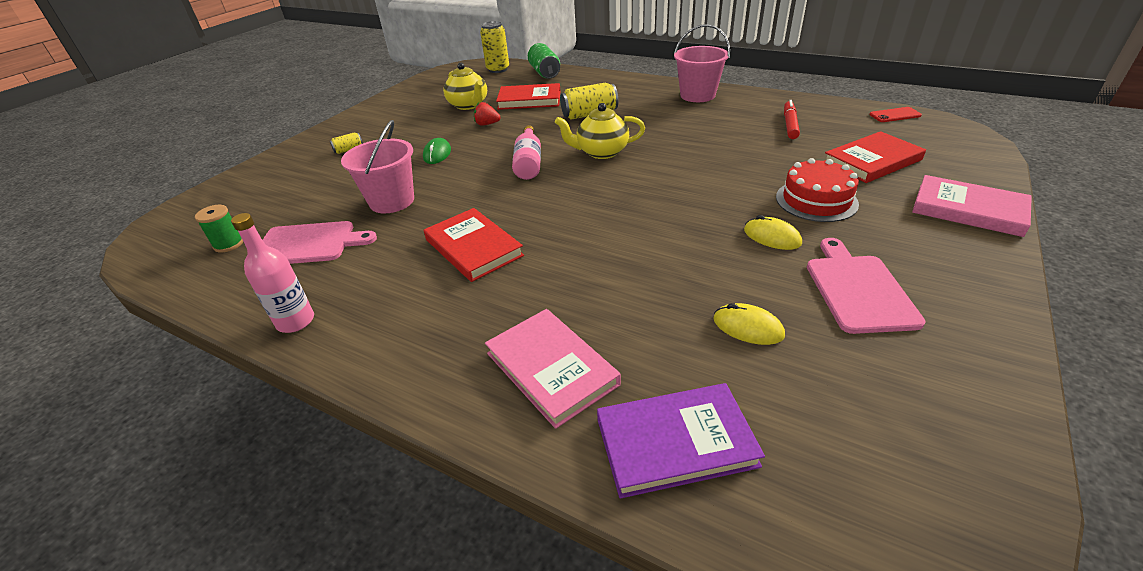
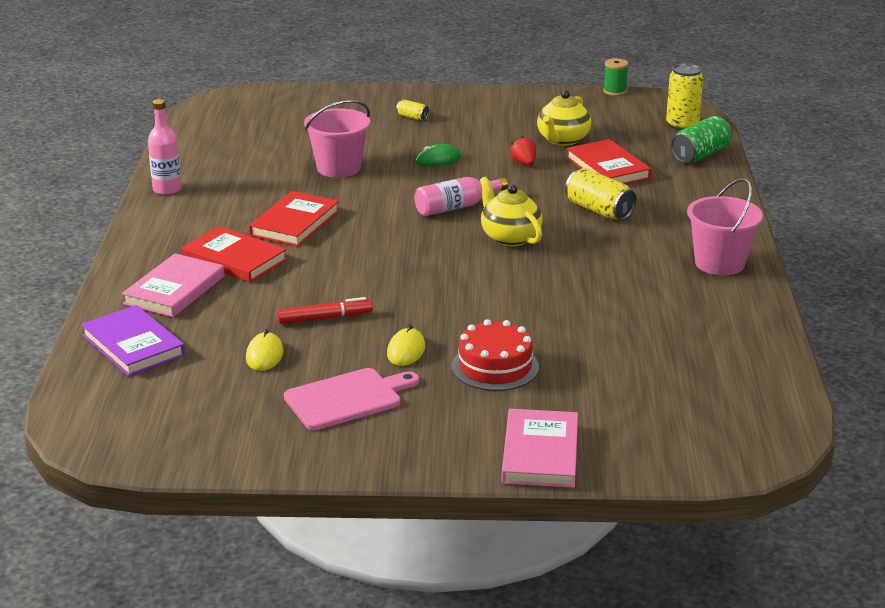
camera: 60 degrees right, 10 degrees down
green spool [195,205,243,252] -> green spool moved to [603,58,628,96]
pink cutting board [263,221,377,264] -> none
red marker [784,100,800,139] -> red marker moved to [277,297,373,324]
red book [824,131,926,183] -> red book moved to [182,226,287,282]
red phone [869,107,922,122] -> none

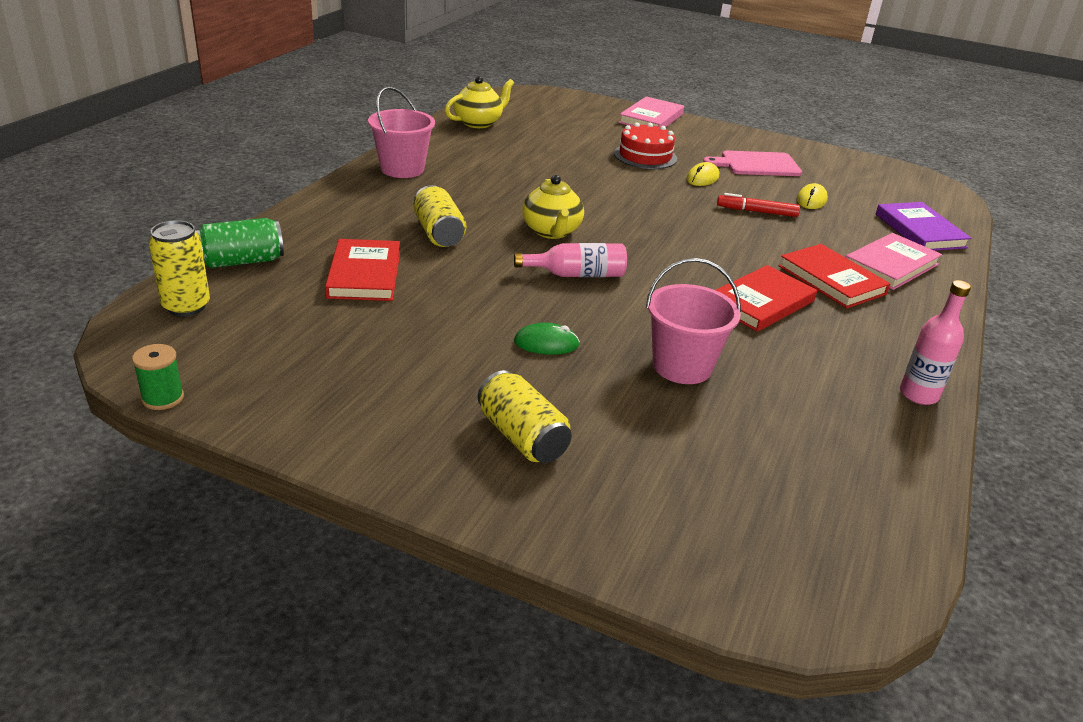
camera: 160 degrees left, 5 degrees up
yellow can [396,99,429,121] -> yellow can [478,370,572,463], size x1.97
red strawberry [510,136,536,165] -> none
yellow teapot [537,91,591,146] -> yellow teapot moved to [445,76,514,128]

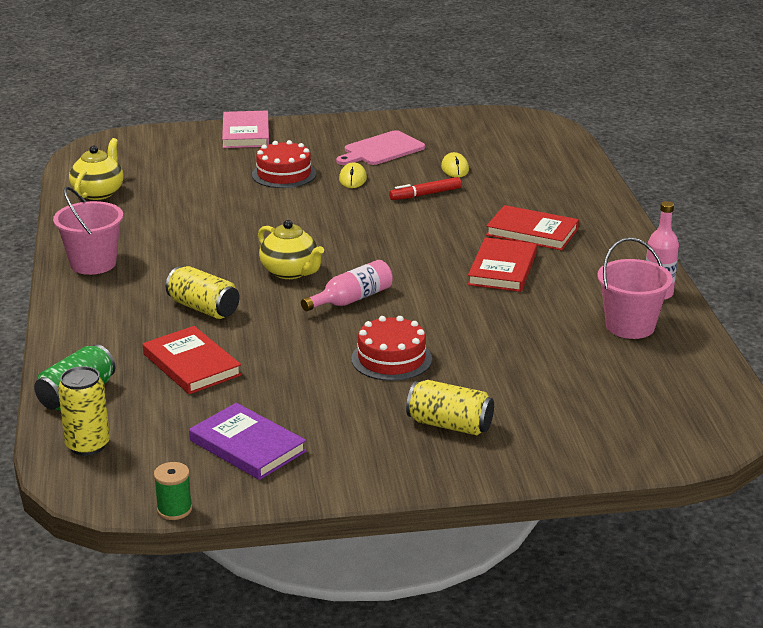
camera: 30 degrees left, 5 degrees down
green mouse [514,323,580,355] -> red cake [351,316,432,381]
pink bucket [646,258,741,384] -> pink bucket moved to [597,237,673,339]
pink book [845,233,942,290] -> none
purple book [876,202,971,251] -> purple book moved to [189,403,307,480]

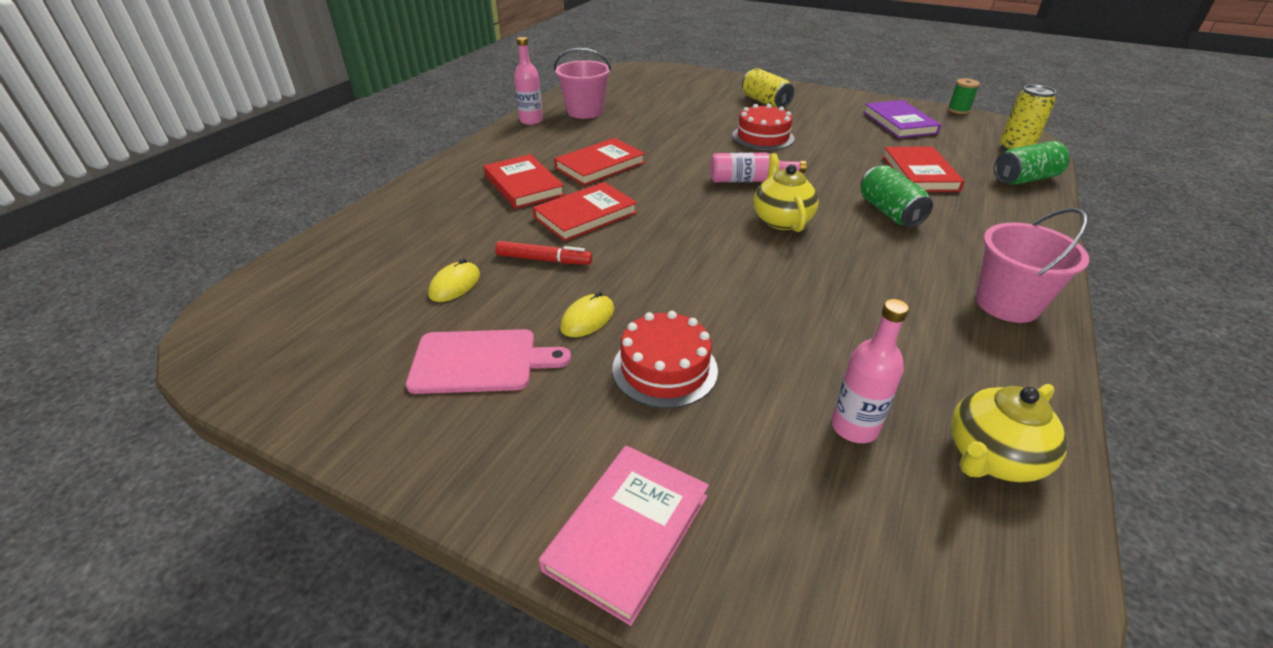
camera: 145 degrees left, 10 degrees up
yellow can [166,266,240,319] -> green can [861,165,933,227]
none -> red book [533,182,637,242]
none -> pink bottle [831,299,909,443]

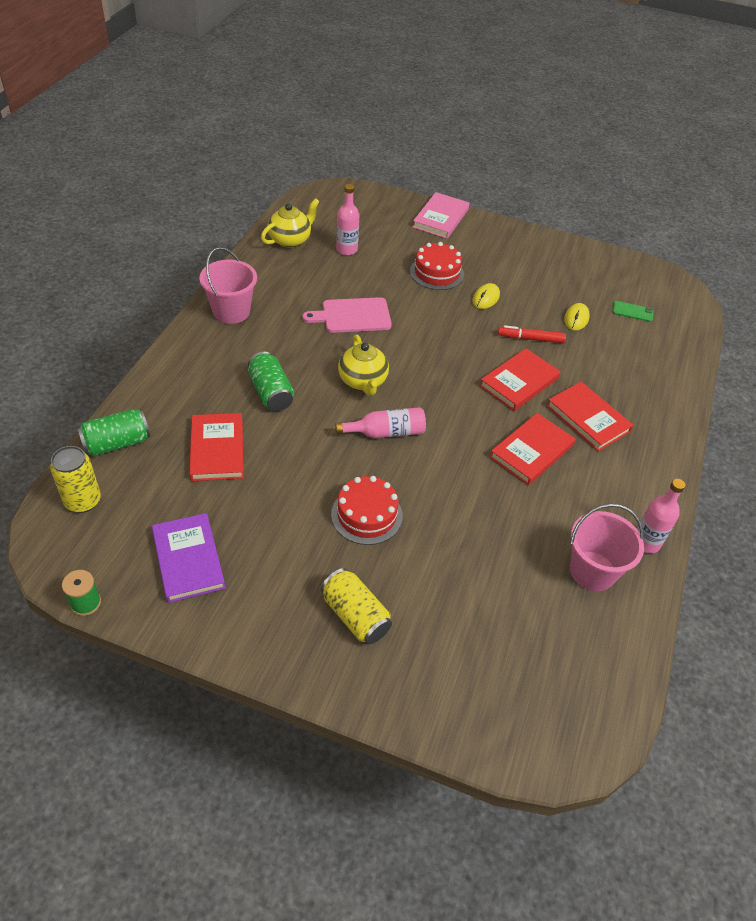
camera: 170 degrees right, 10 degrees up
pink cutting board [406,329,571,394] -> pink cutting board moved to [302,297,392,333]
none -> green phone [612,301,654,322]

